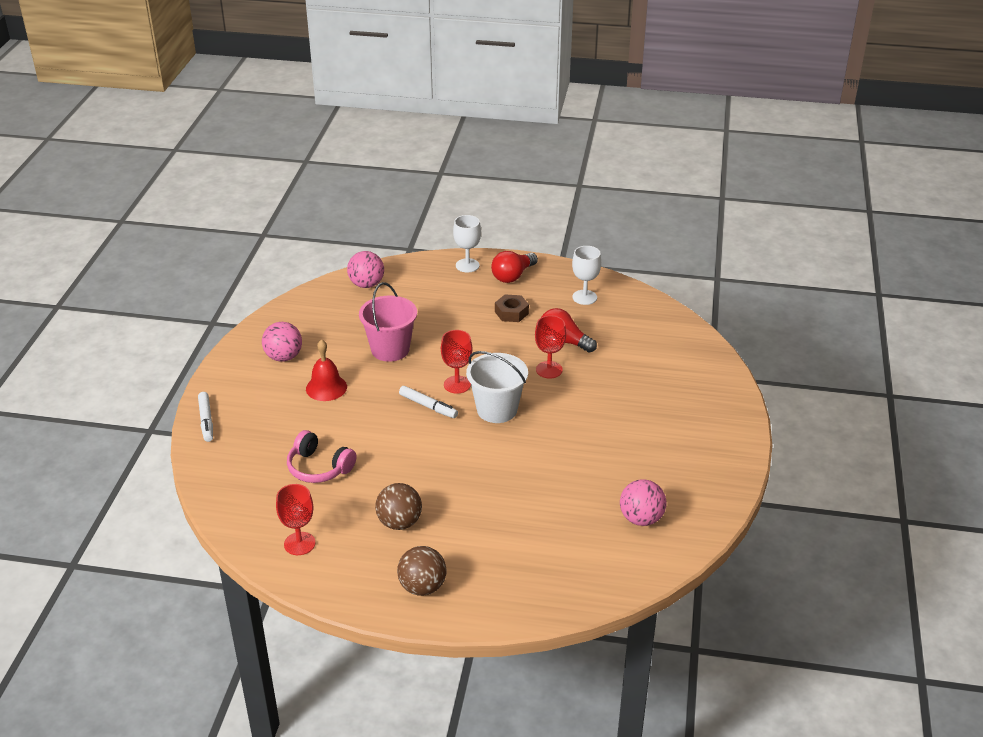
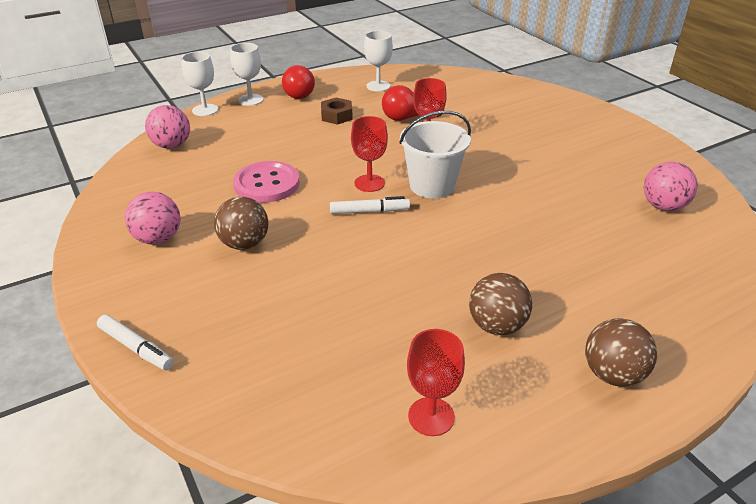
camera: 40 degrees left, 0 degrees up
pink headphones [287,430,357,483] -> none
red bell [306,339,347,401] -> brown ball [214,196,268,250]
pink bucket [359,282,417,362] -> pink button [233,161,300,203]
none -> white goblet [181,52,218,116]

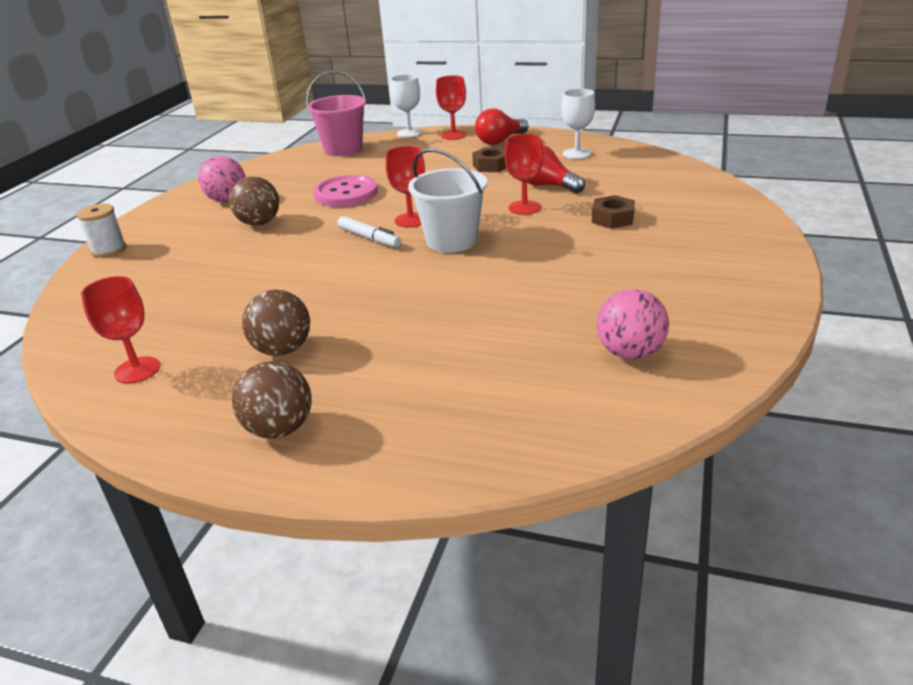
camera: 50 degrees right, 5 degrees down
white marker [97,315,174,370] -> white spool [77,204,126,257]
pink ball [145,105,190,149] -> pink bucket [306,71,366,156]
white goblet [230,43,263,106] -> red goblet [436,75,467,140]
none -> brown nut [592,195,635,229]

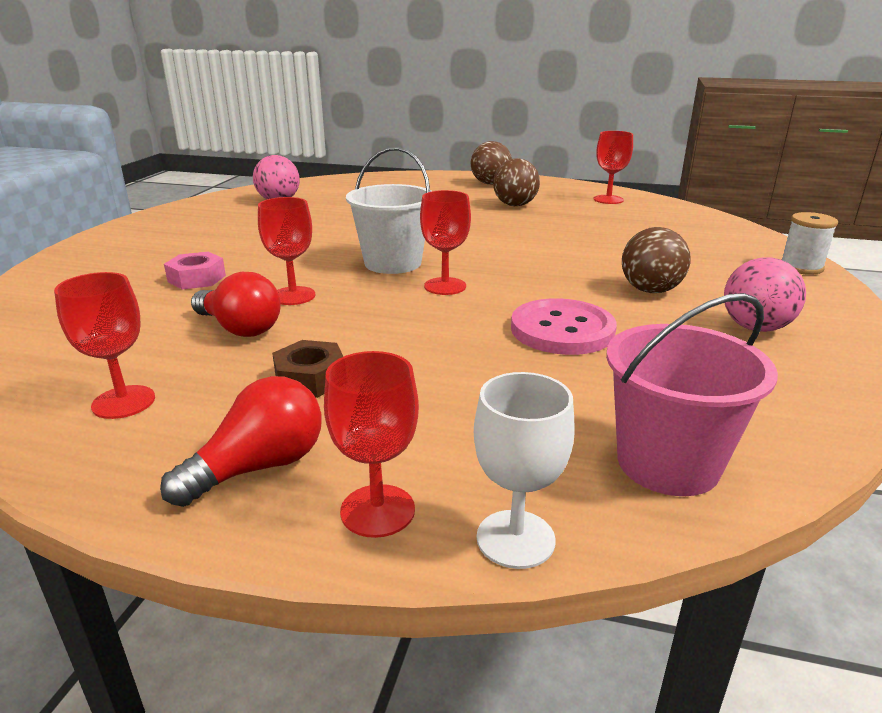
camera: 175 degrees right, 5 degrees down
white marker [338,216,401,247] -> none
white goblet [561,89,595,159] -> red goblet [54,272,155,419]
brown nut [592,195,635,229] -> pink nut [164,252,226,290]

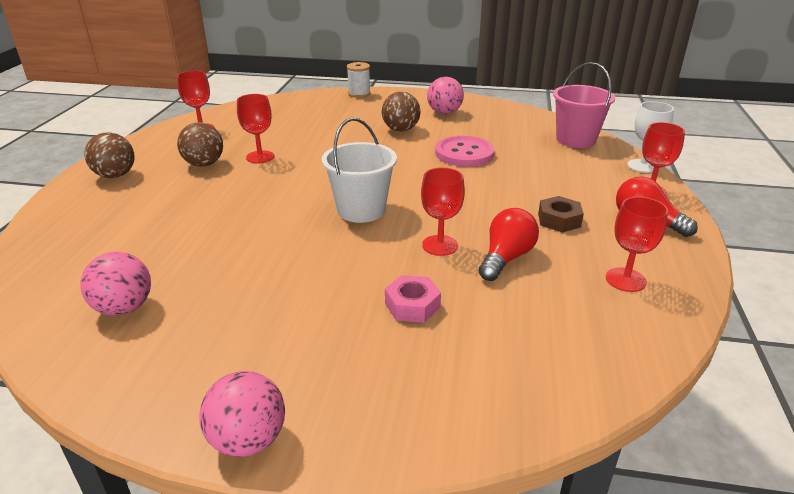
camera: 95 degrees left, 5 degrees up
red goblet [420,190,471,295] -> red goblet moved to [237,94,274,163]
none -> pink ball [199,371,285,457]

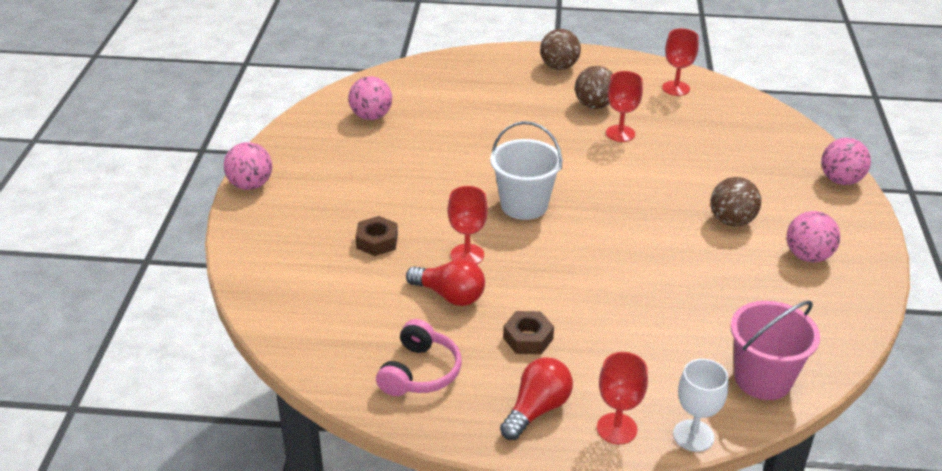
camera: 85 degrees right, 5 degrees up
white spool [347,62,371,98] -> pink ball [821,138,871,185]
pink nut [385,275,441,323] -> brown nut [355,216,398,256]
pink button [435,136,495,167] -> none
red goblet [606,197,668,292] -> pink headphones [376,319,462,396]

